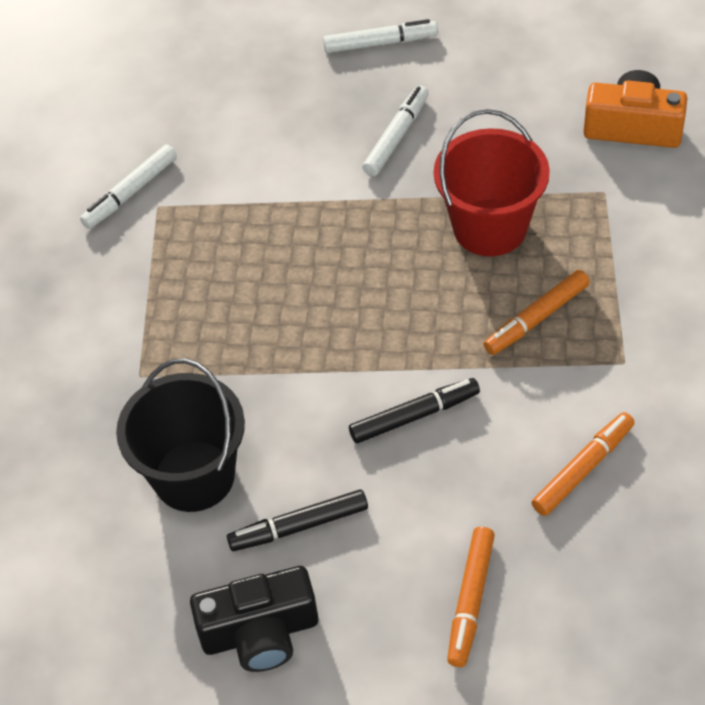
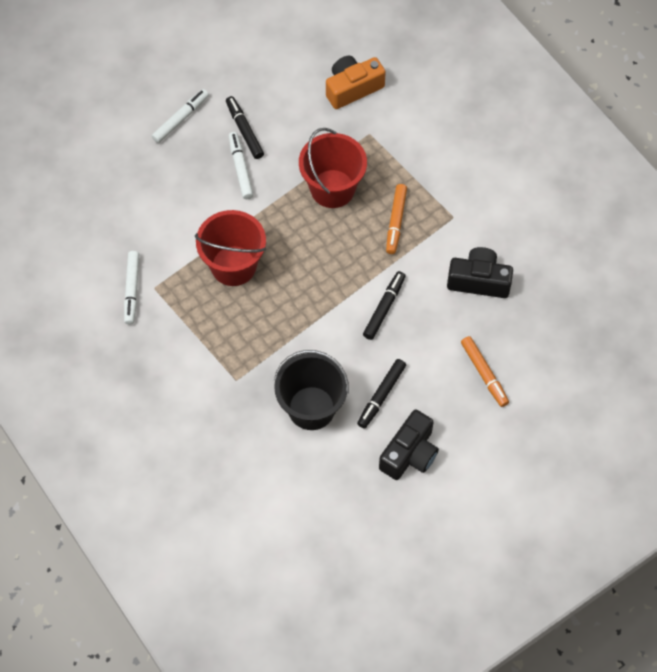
camera: 45 degrees left, 10 degrees up
orange marker [531,412,635,516] -> black camera [447,247,513,298]
none -> red bucket [195,210,266,286]
none -> black marker [226,96,264,159]

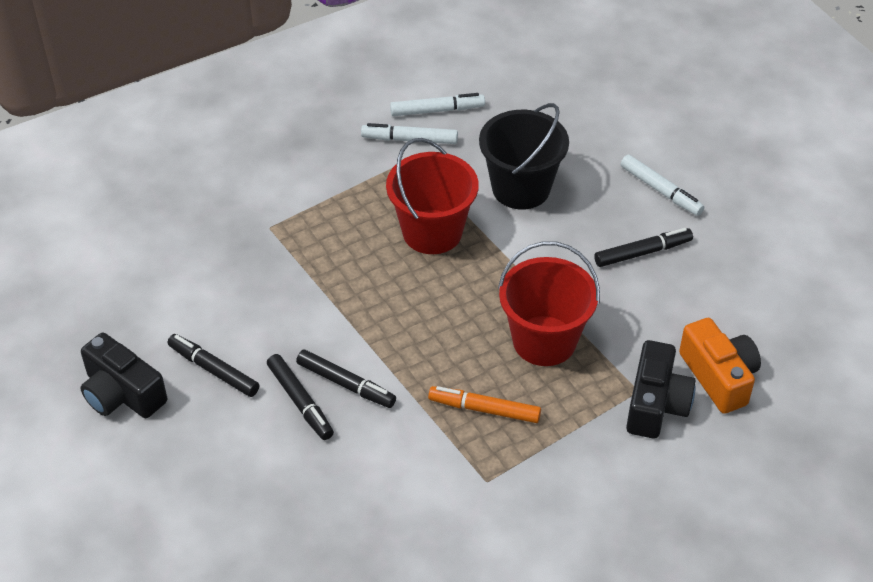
camera: 95 degrees right, 15 degrees down
white marker [229,132,254,199] -> white marker moved to [390,93,485,116]
black bucket [274,350,349,430] -> black bucket moved to [479,103,569,210]
black camera [447,247,513,298] -> black camera moved to [626,340,696,439]
orange marker [461,336,509,407] -> none
none -> black marker [267,354,334,440]

